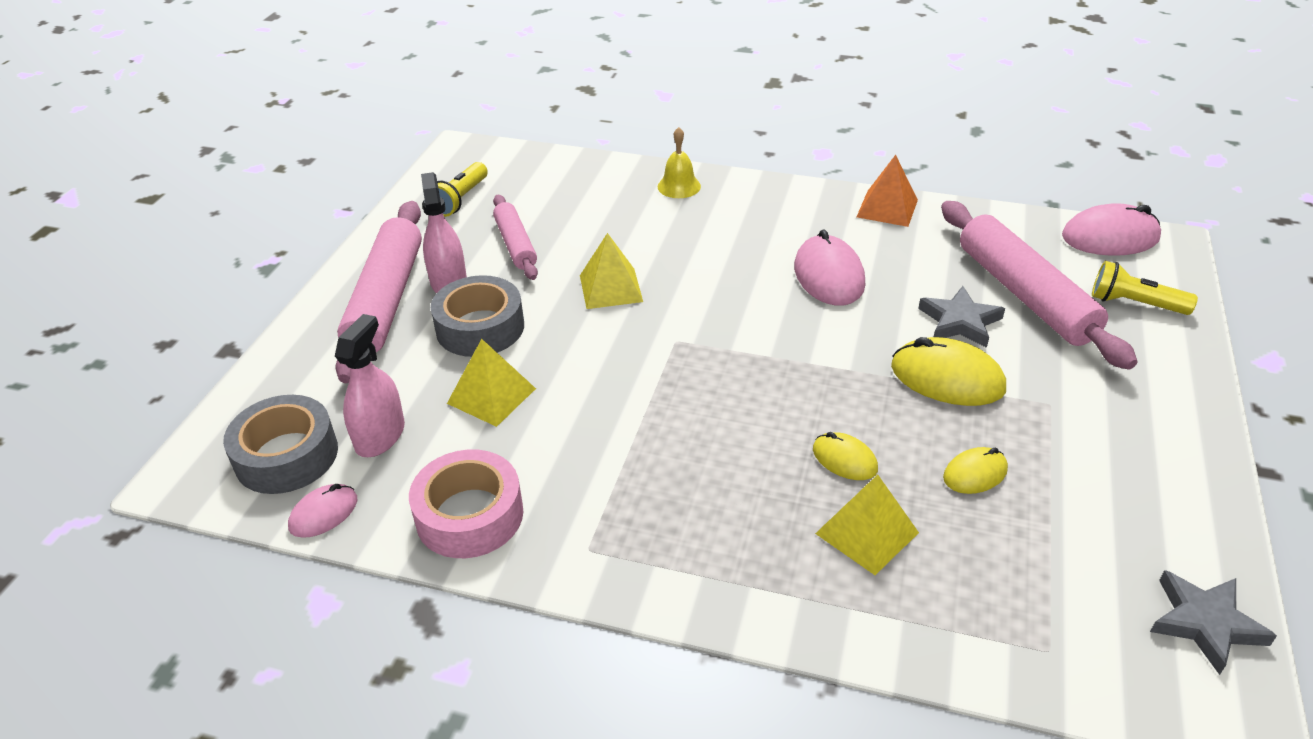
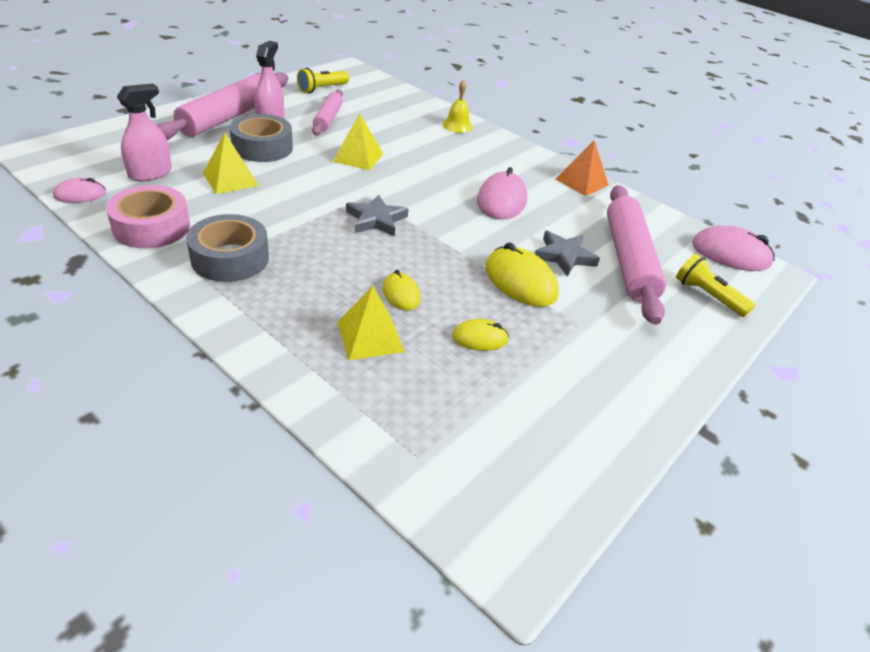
camera: 20 degrees right, 0 degrees up
grey tape [223,395,338,494] -> grey tape moved to [186,214,269,282]
grey star [1150,570,1277,675] -> grey star moved to [346,194,408,237]

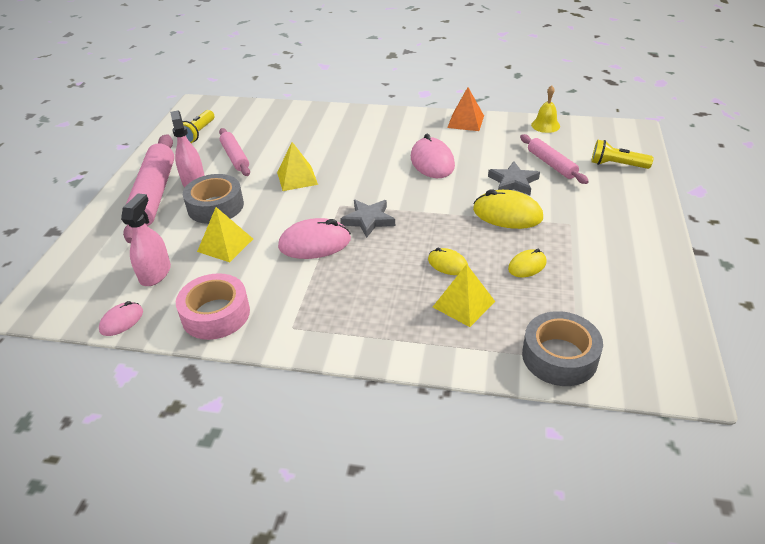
camera: 25 degrees left, 0 degrees up
grey tape [186,214,269,282] -> grey tape moved to [522,311,603,386]
yellow bell [442,80,473,133] -> yellow bell moved to [531,85,560,133]
pink rolling pin [607,185,666,325] -> pink rolling pin [520,134,589,184], size x0.57
pink mouse [692,226,774,271] -> pink mouse moved to [278,218,351,259]

